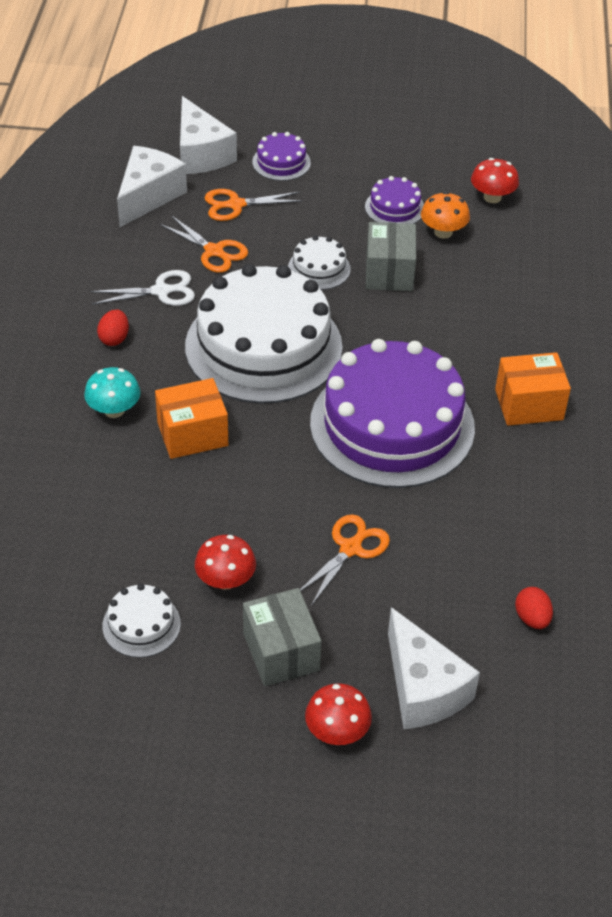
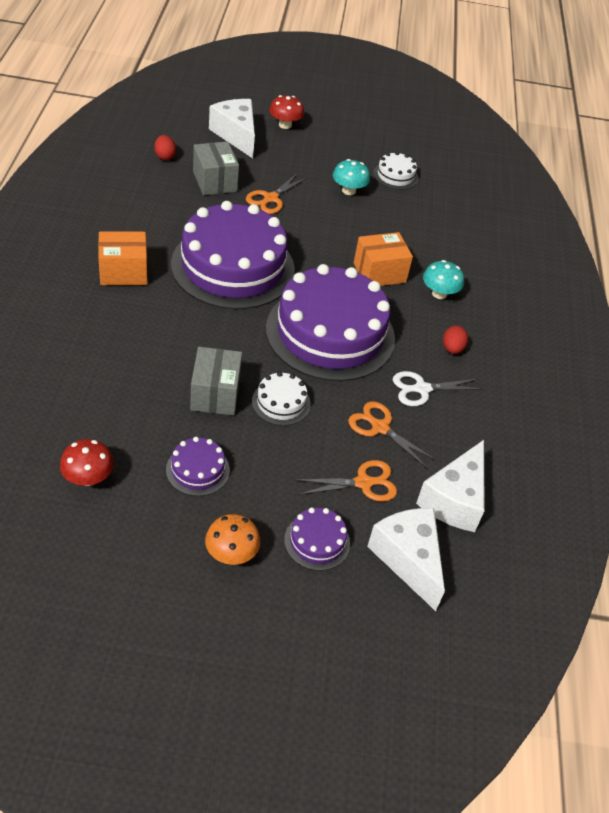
camera: 175 degrees right, 0 degrees up
white cake [185,264,343,404] -> purple cake [266,264,395,381]
red mushroom [195,535,256,590] -> turquoise mushroom [333,159,370,195]
grey box [243,588,322,686] -> grey box moved to [193,141,239,195]
orange mushroom [421,192,470,238] -> orange mushroom moved to [205,514,261,565]

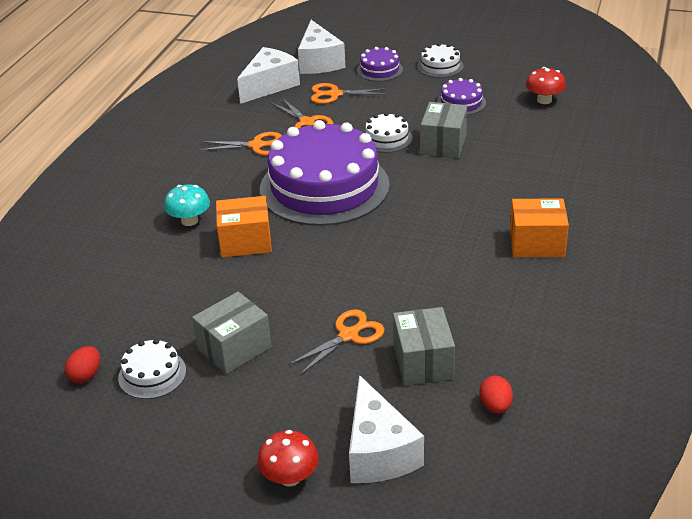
camera: 160 degrees left, 10 degrees down
purple cake [171,201,295,309] -> none
orange mushroom [205,514,261,565] -> white cake [417,43,464,78]
turquoise mushroom [333,159,370,195] -> grey box [192,292,271,374]
white scissors [393,371,484,406] -> orange scissors [200,132,282,156]
red egg [443,326,468,354] -> red egg moved to [65,346,100,383]

